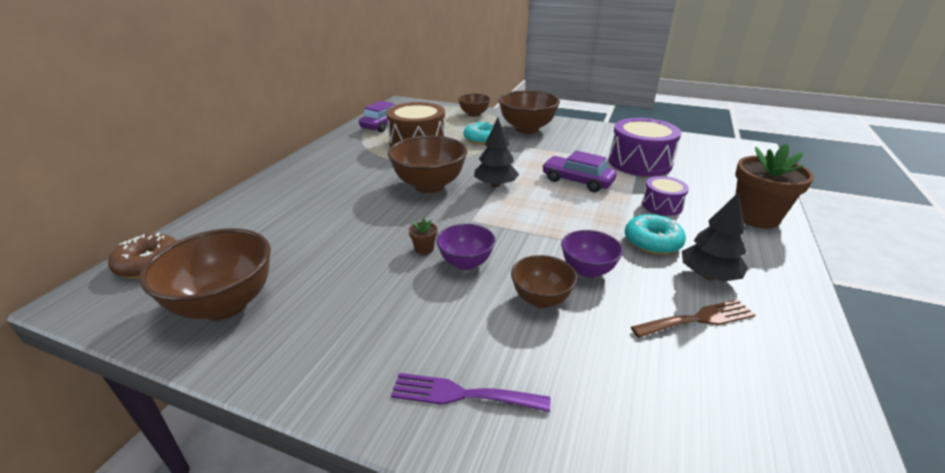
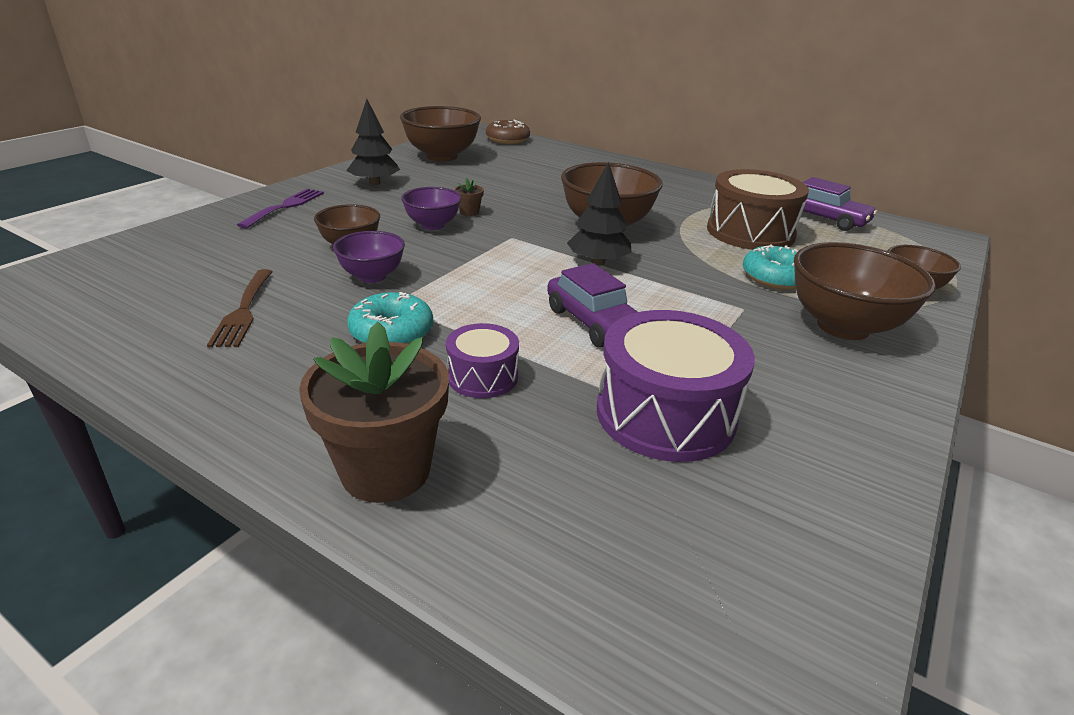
camera: 100 degrees right, 0 degrees up
purple car [542,151,616,192] -> purple car turned 105 degrees clockwise [547,263,638,348]
black tree [682,192,748,282] -> black tree moved to [346,99,400,185]

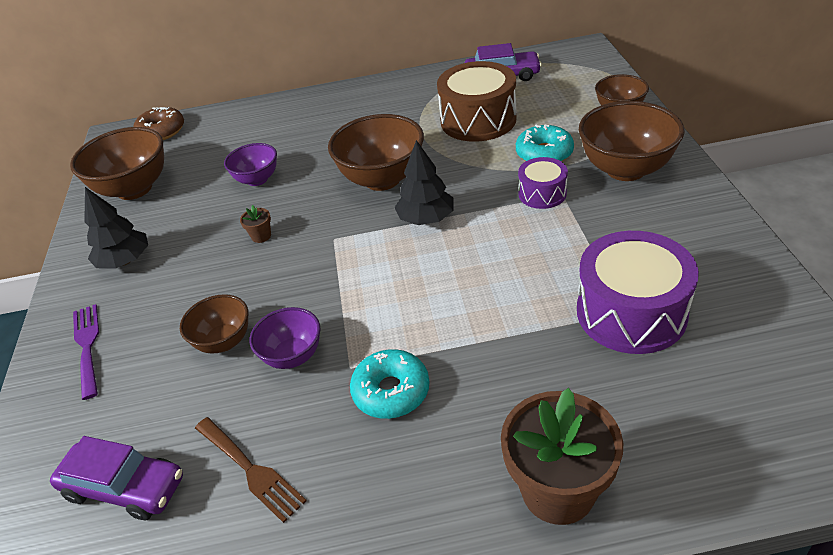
camera: 35 degrees left, 10 degrees up
purple bowl [401,187,461,230] -> purple bowl moved to [224,143,277,186]
purple drum [446,323,519,398] -> purple drum moved to [518,157,568,209]
purple car [547,263,638,348] -> purple car moved to [50,436,183,520]

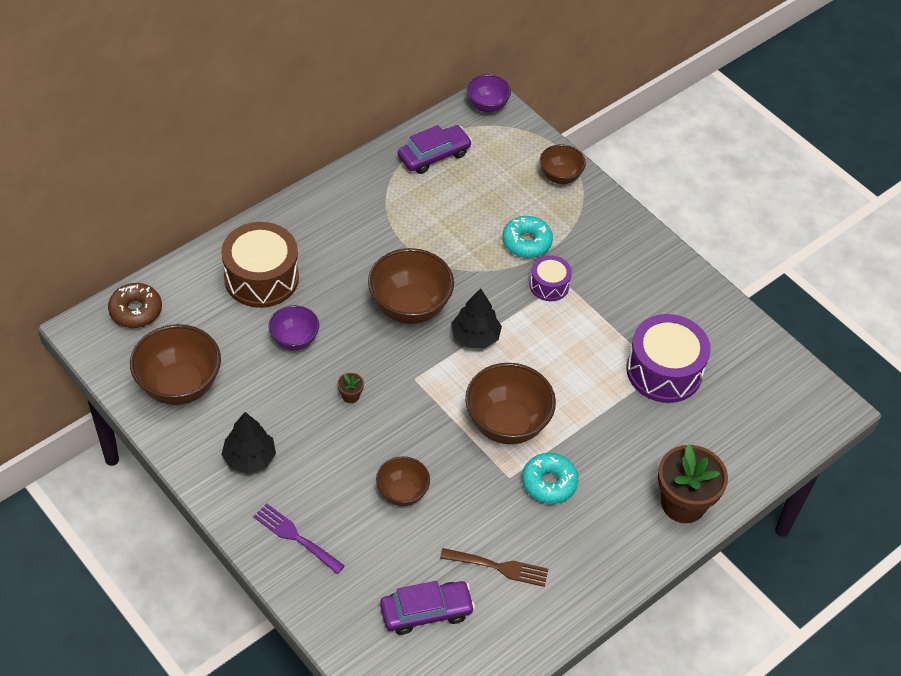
camera: 40 degrees left, 10 degrees up
purple bowl [250,307,320,369] -> purple bowl moved to [467,75,511,113]
brown drum [437,61,517,142] -> brown drum moved to [221,222,299,308]
brown bowl [579,101,685,181] -> brown bowl moved to [465,363,556,444]

